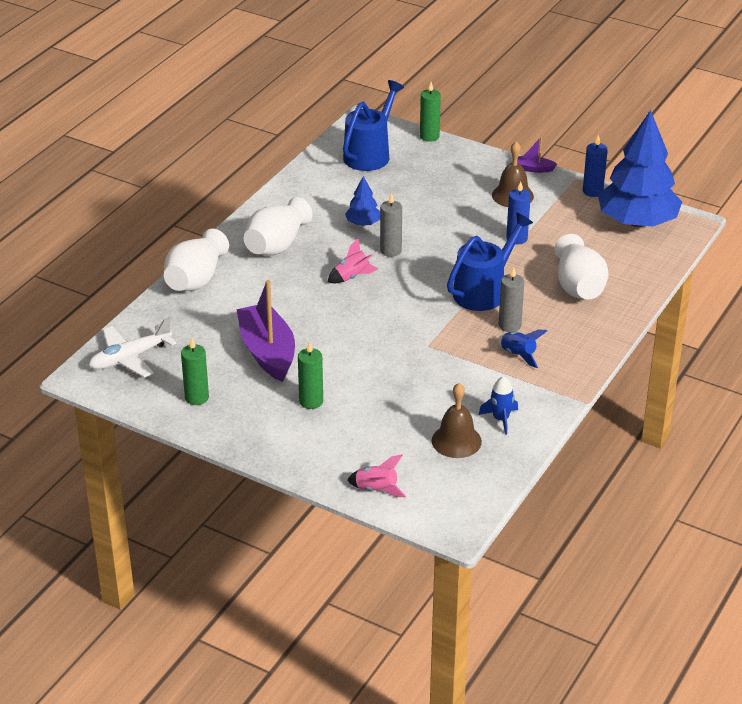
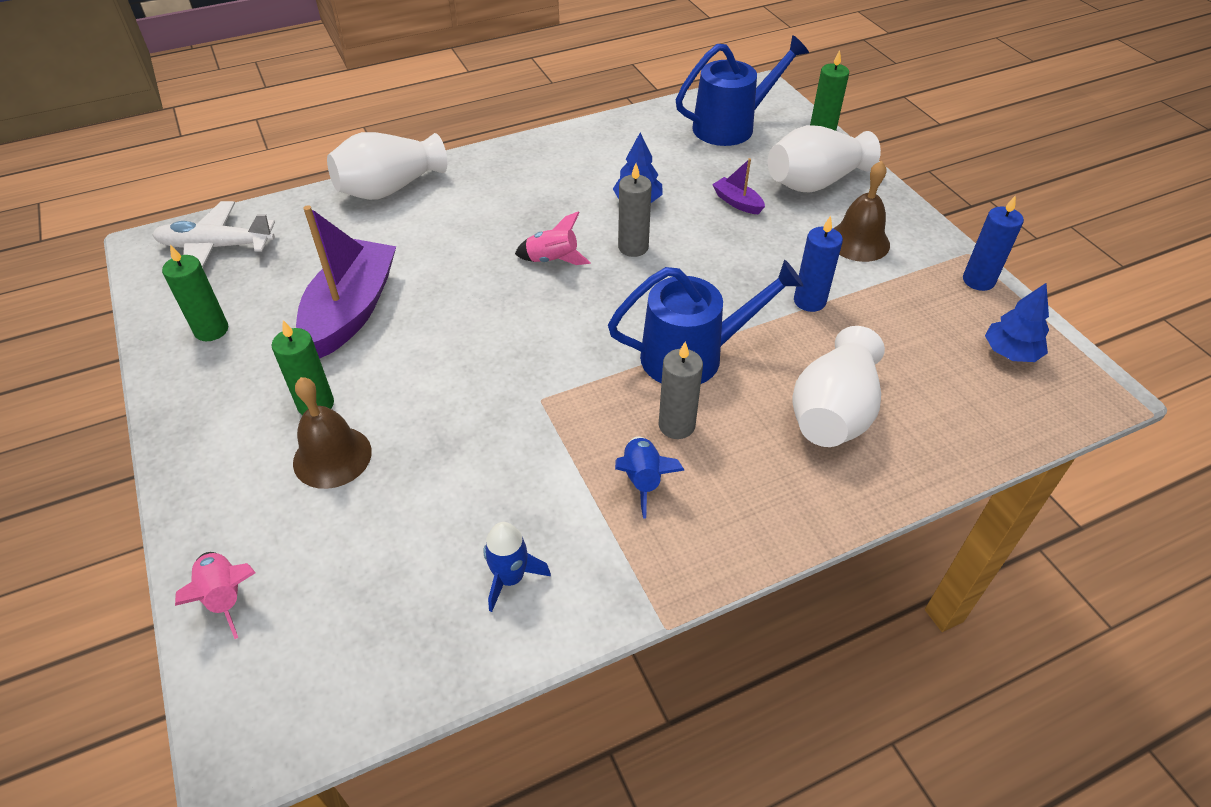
camera: 35 degrees right, 10 degrees up
white vase [244,197,312,256] -> white vase moved to [768,125,881,193]
brown bell [432,383,482,458] -> brown bell moved to [293,377,372,489]
purple boat [517,137,557,173] -> purple boat moved to [712,158,765,214]
blue tree [598,110,682,227] -> blue tree [985,283,1049,362], size x0.44

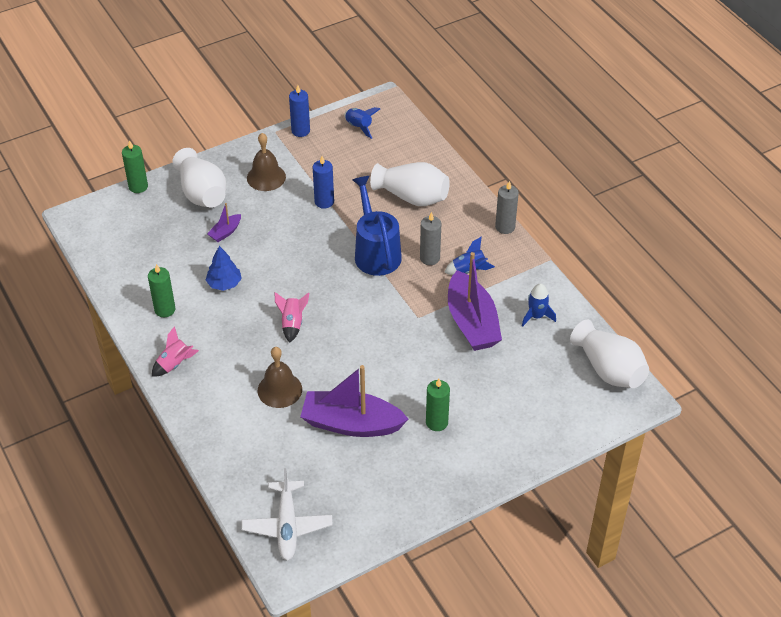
camera: 95 degrees left, 0 degrees up
green candle [162,245,228,341] -> green candle moved to [148,264,176,317]
pink rocket [175,552,256,639] -> pink rocket moved to [152,326,199,376]
brown bell [293,377,372,489] -> brown bell moved to [258,347,302,408]
white vase [327,132,447,200] -> white vase moved to [570,319,649,388]
grey candle [618,163,652,257] -> grey candle moved to [495,181,519,234]
blue watering can [676,35,809,146] -> none
blue tree [985,283,1049,362] -> blue rocket [344,107,380,139]
none -> purple boat [448,252,502,351]

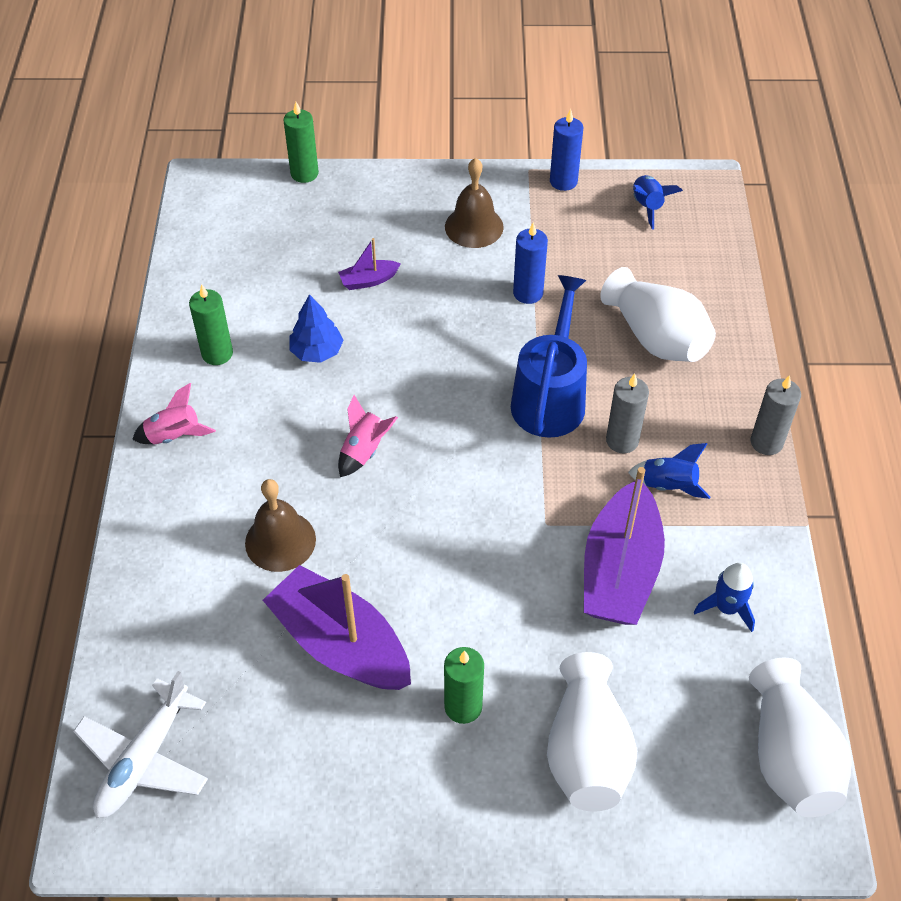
camera: 30 degrees right, 5 degrees up
white vase [172,148,226,208] -> white vase moved to [547,652,637,811]

